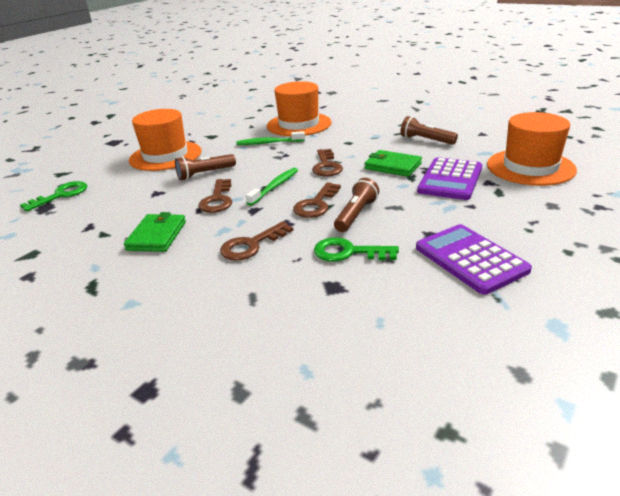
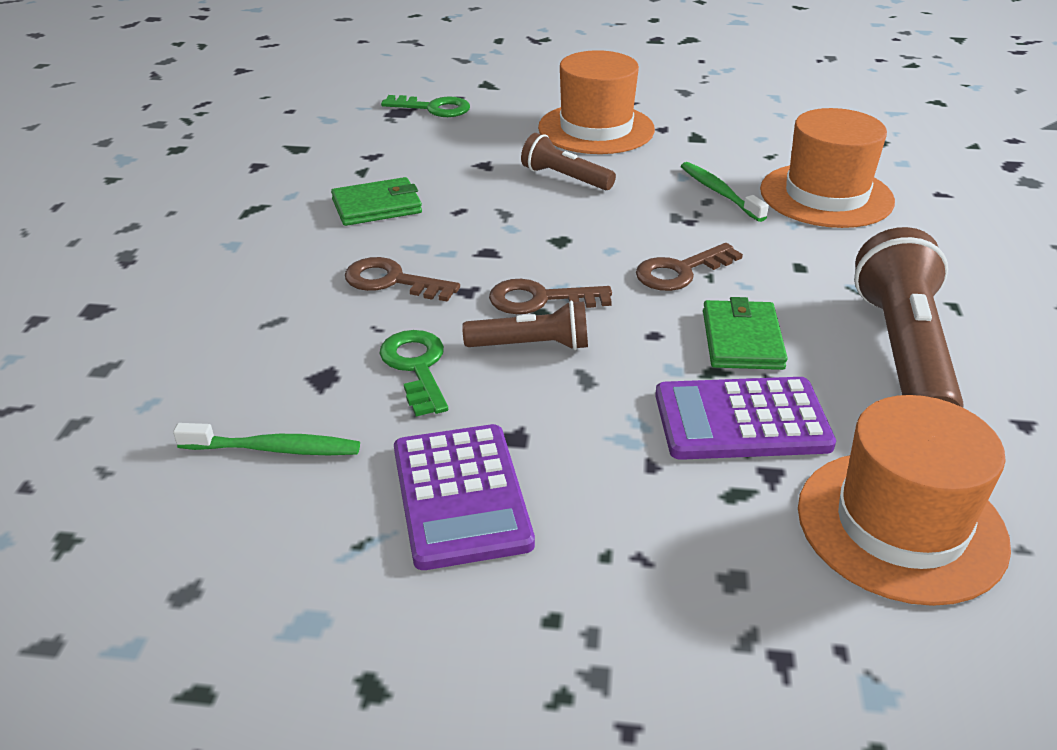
camera: 60 degrees right, 5 degrees up
brown key [198,179,232,213] -> none
green toothbrush [246,168,298,206] -> green toothbrush moved to [173,423,360,455]
brown flashlight [401,116,458,145] -> brown flashlight [854,227,964,407], size x1.84
purple calculator [416,224,532,295] -> purple calculator turned 135 degrees clockwise [394,424,535,570]

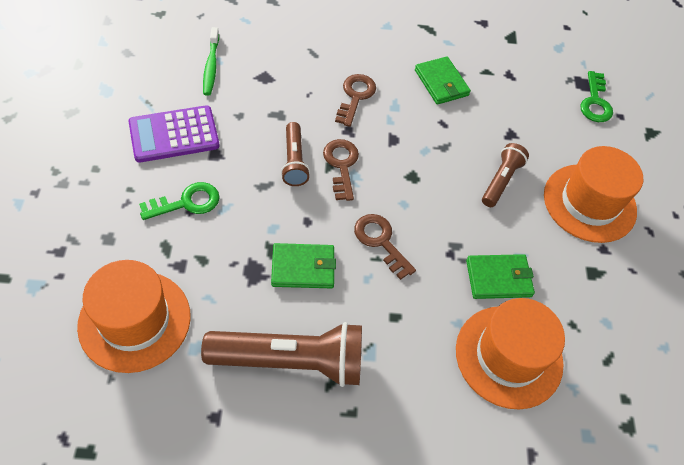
camera: 80 degrees right, 20 degrees up
green key [380,330,448,416] -> green key moved to [139,182,220,220]
purple calculator [655,377,836,460] -> none
green toothbrush [681,162,769,222] -> green wallet [466,254,535,299]

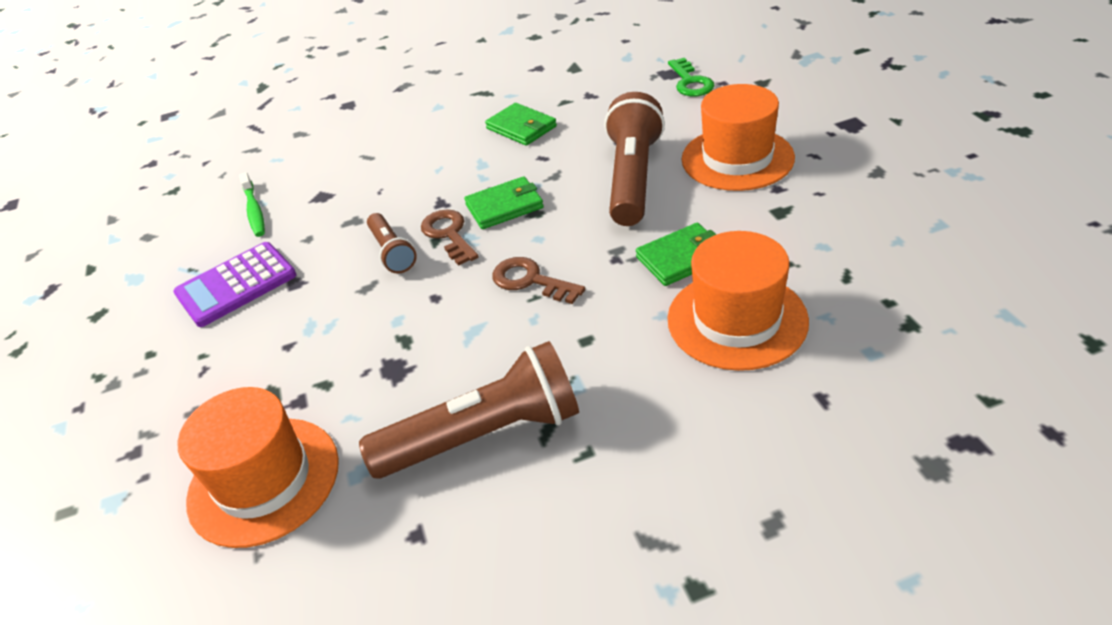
camera: 10 degrees left, 15 degrees down
green key [139,182,220,220] -> none
green wallet [271,243,336,288] -> green wallet moved to [464,176,544,229]
brown key [335,74,376,127] -> none
brown flashlight [482,143,529,207] -> brown flashlight [604,92,665,226], size x1.84

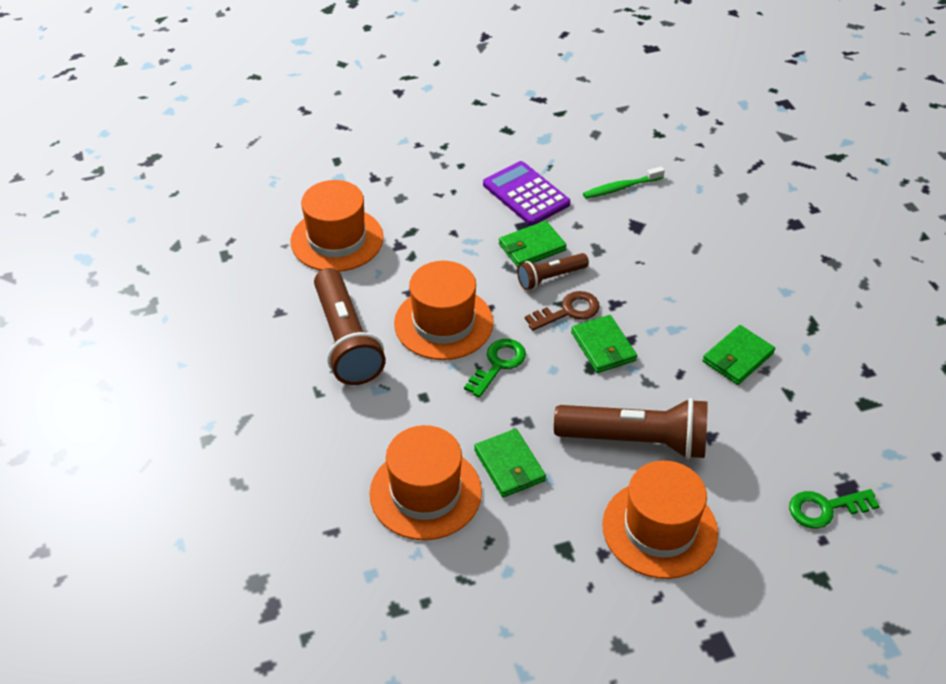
camera: 85 degrees right, 5 degrees up
brown key [492,257,585,304] -> green key [464,339,526,398]
none -> orange hat [394,261,493,360]
none -> green wallet [499,221,567,267]

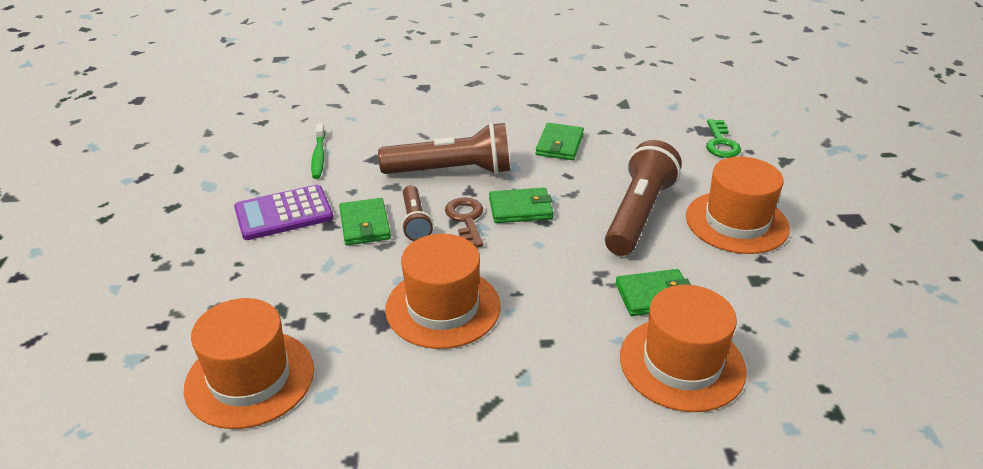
camera: 75 degrees left, 10 degrees down
brown flashlight [314,268,386,385] -> brown flashlight moved to [378,122,510,174]
green key [464,339,526,398] -> none
green wallet [703,325,775,385] -> green wallet turned 45 degrees clockwise [536,123,584,160]

